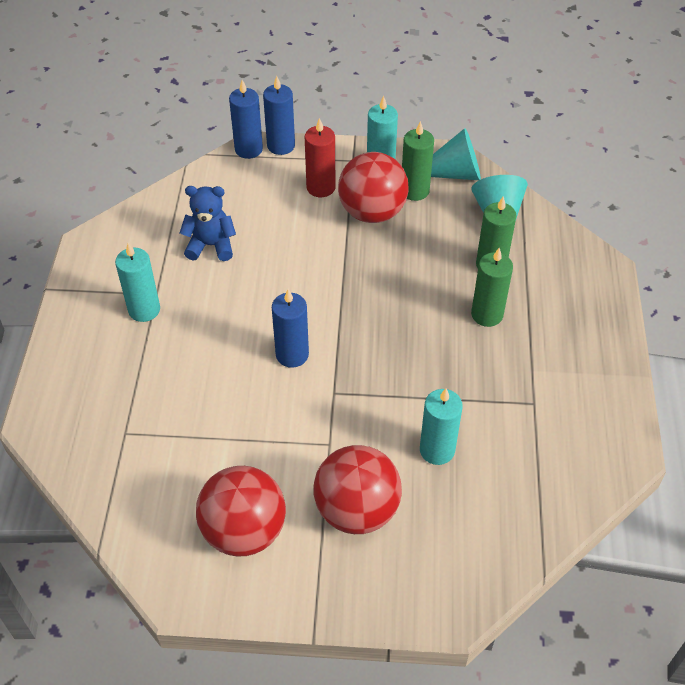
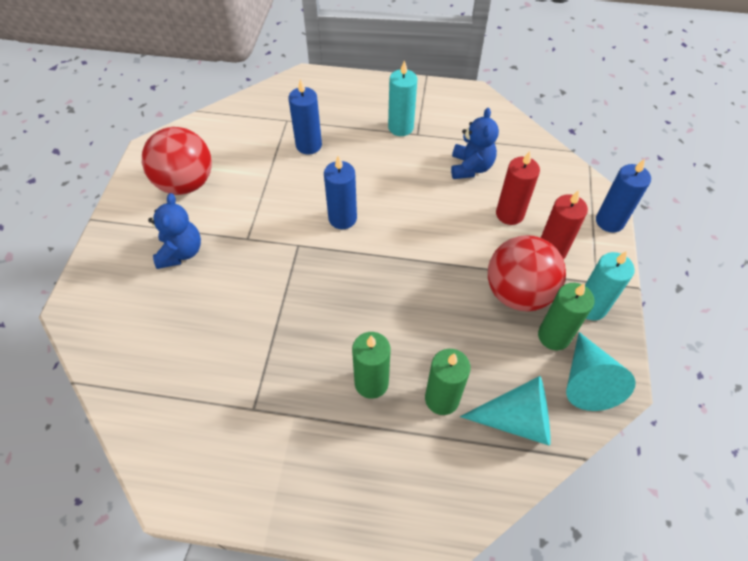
camera: 95 degrees right, 5 degrees up
blue candle [229,80,263,159] -> blue candle moved to [288,79,322,154]
red ball [313,445,402,534] -> blue teddy bear [148,193,201,269]
turquoise candle [420,388,463,465] -> none
none -> red candle [496,151,540,225]

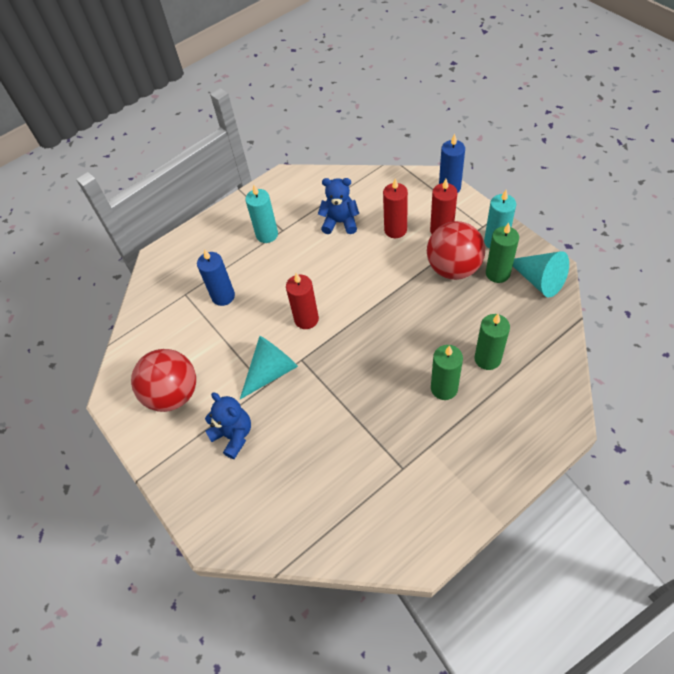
camera: 40 degrees left, 0 degrees up
blue candle [324,156,357,229] -> red candle [286,273,319,329]
blue teddy bear [451,108,499,179] -> blue teddy bear turned 45 degrees counterclockwise [318,178,359,234]
turquoise cone [460,376,551,446] -> turquoise cone moved to [240,336,298,399]

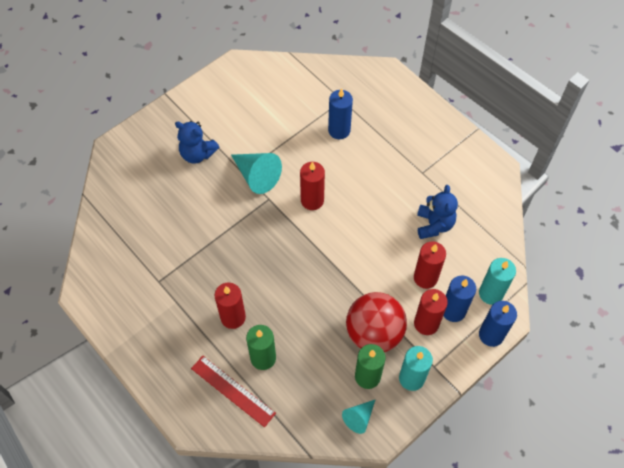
camera: 80 degrees right, 5 degrees up
red ball [131,349,196,412] -> none
blue teddy bear [205,393,251,459] -> blue teddy bear turned 75 degrees clockwise [175,121,219,164]
turquoise candle [245,185,278,243] -> turquoise candle moved to [479,258,516,305]
green candle [431,345,463,400] -> red candle [215,282,246,329]
turquoise cone [513,251,569,297] -> turquoise cone [342,399,376,434], size x0.59
none -> red ruler [191,356,276,427]
none -> blue candle [443,276,476,322]

